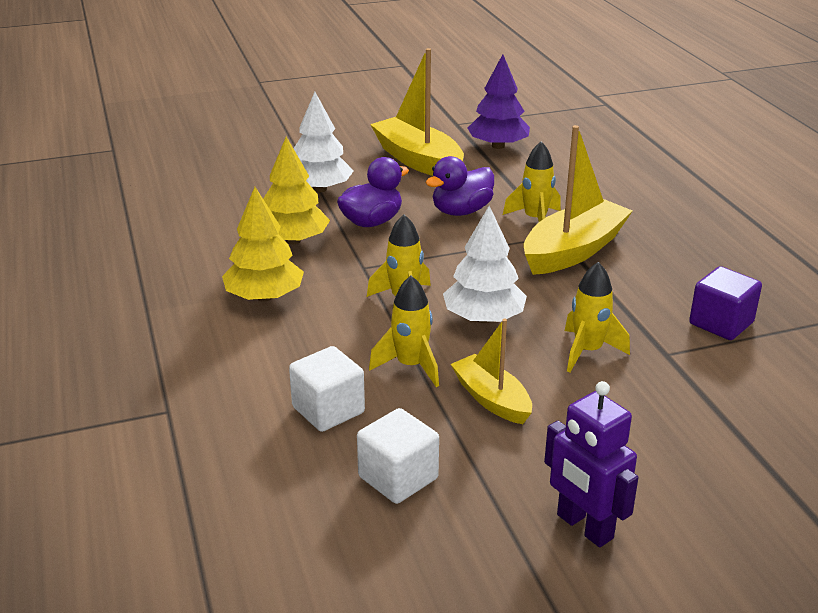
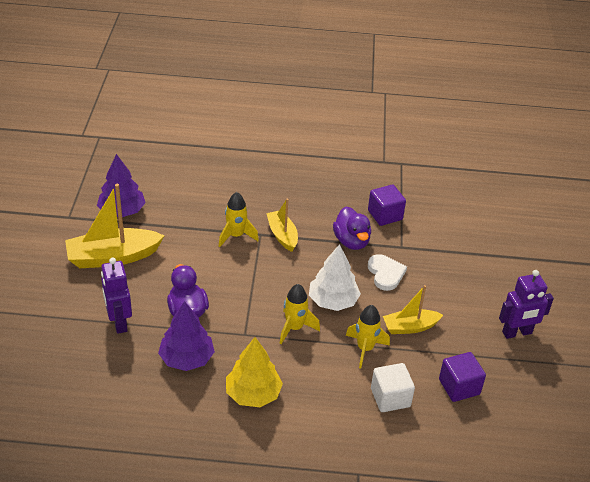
camera: 70 degrees left, 10 degrees up
yellow tree [263,137,330,244] -> purple tree [158,301,215,371]
white tree [293,92,354,192] -> purple robot [101,258,132,334]
white cube [357,408,439,504] -> purple cube [439,352,486,402]
purple duck [426,156,494,216] -> purple duck moved to [333,207,371,250]
yellow boat [524,125,633,275] -> yellow boat [266,198,298,252], size x0.60
yellow rocket [565,262,630,372] -> white heart [368,254,407,291]

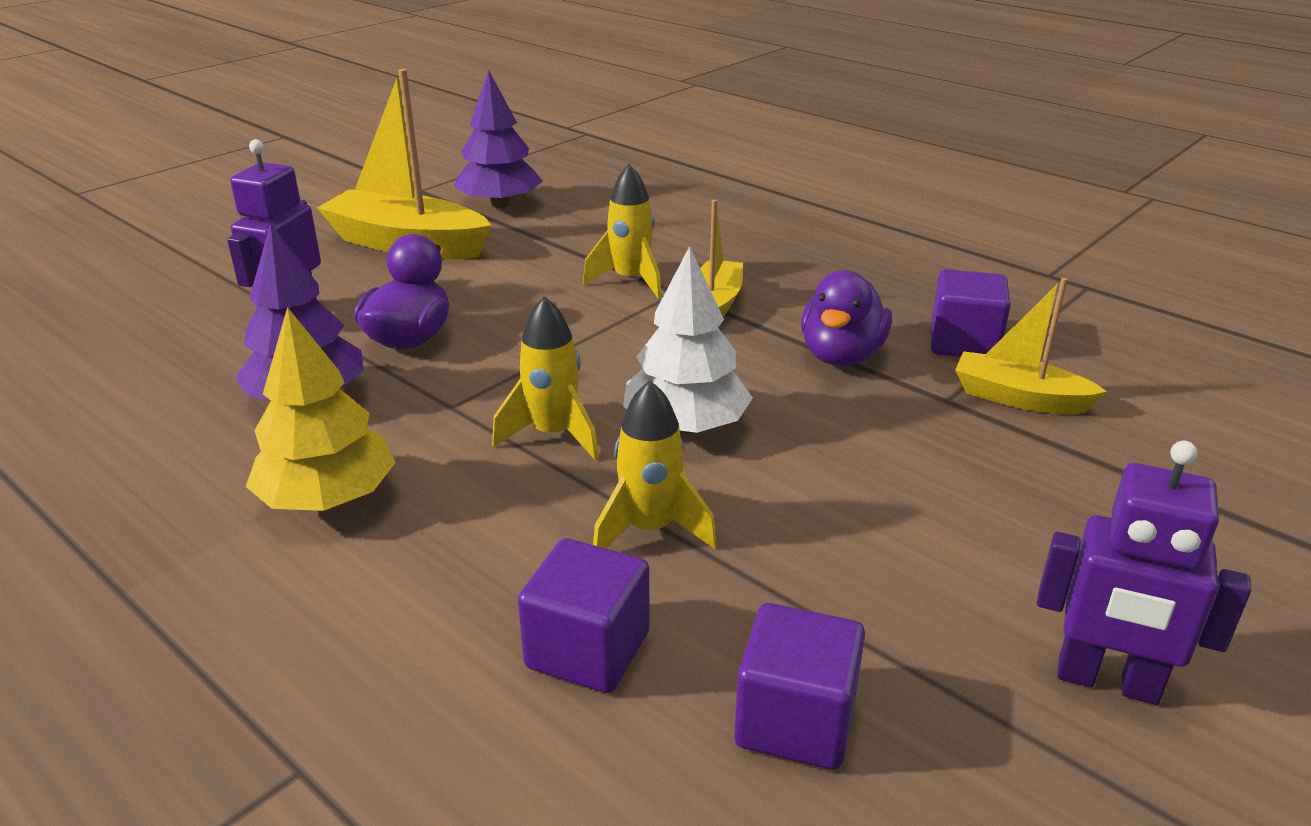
camera: 40 degrees right, 10 degrees down
white heart [368,254,407,291] -> none
white cube [371,363,415,412] -> purple cube [518,538,650,693]
yellow boat [383,285,443,334] -> yellow boat moved to [955,278,1107,414]

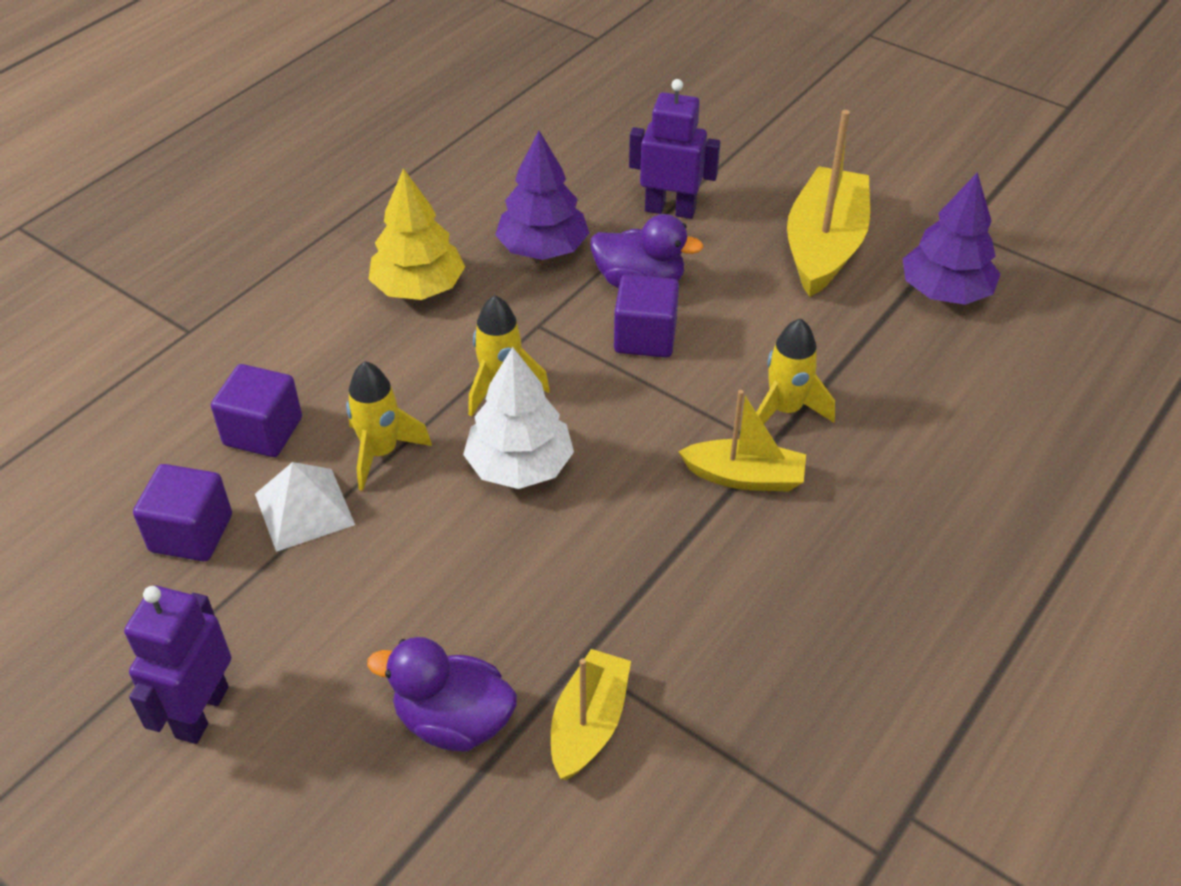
camera: 85 degrees right, 15 degrees up
purple duck [801,270,892,366] -> purple duck moved to [367,637,517,751]
purple cube [931,269,1011,357] -> purple cube moved to [614,275,679,358]
none -> white pyramid [255,462,355,552]

